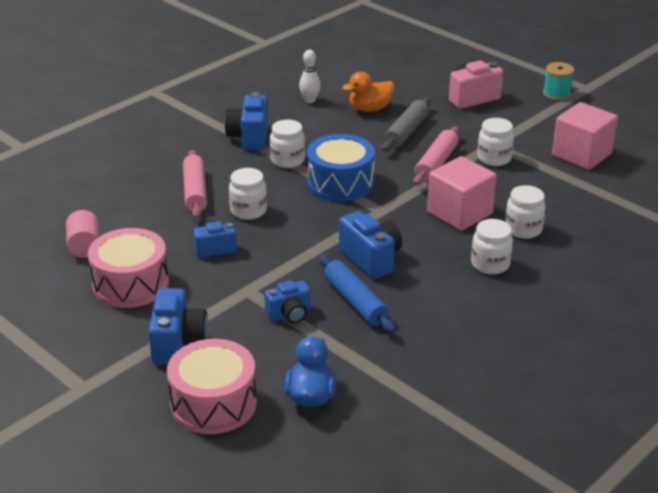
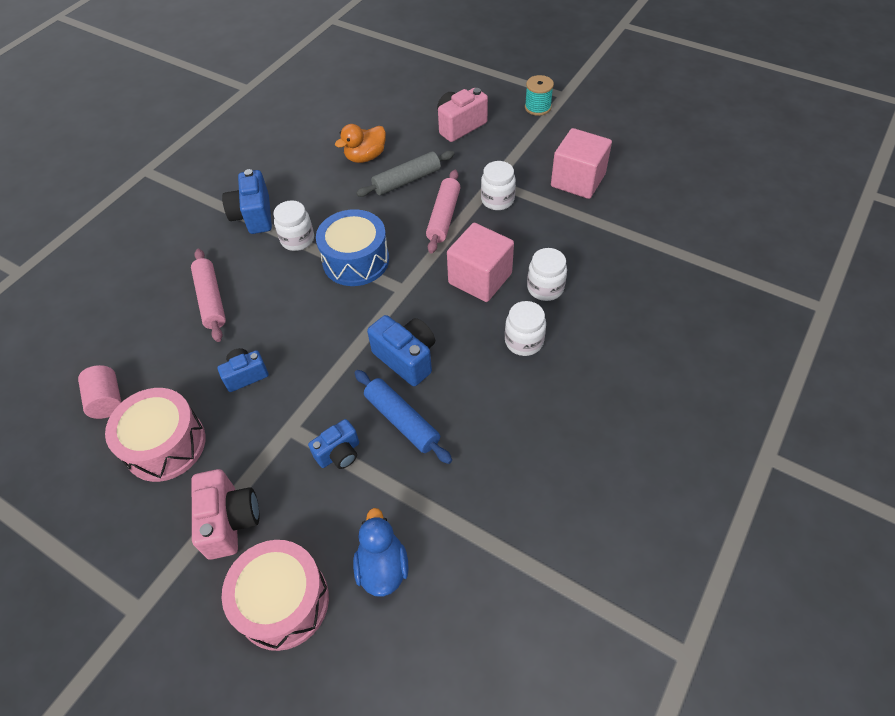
camera: 10 degrees left, 20 degrees up
blue camera [148,288,208,365] -> pink camera [192,469,260,560]
white jar [229,168,267,220] -> none
white bowling pin [299,50,321,103] -> none
grey rolling pin [382,98,430,151] -> grey rolling pin turned 45 degrees clockwise [356,151,454,197]

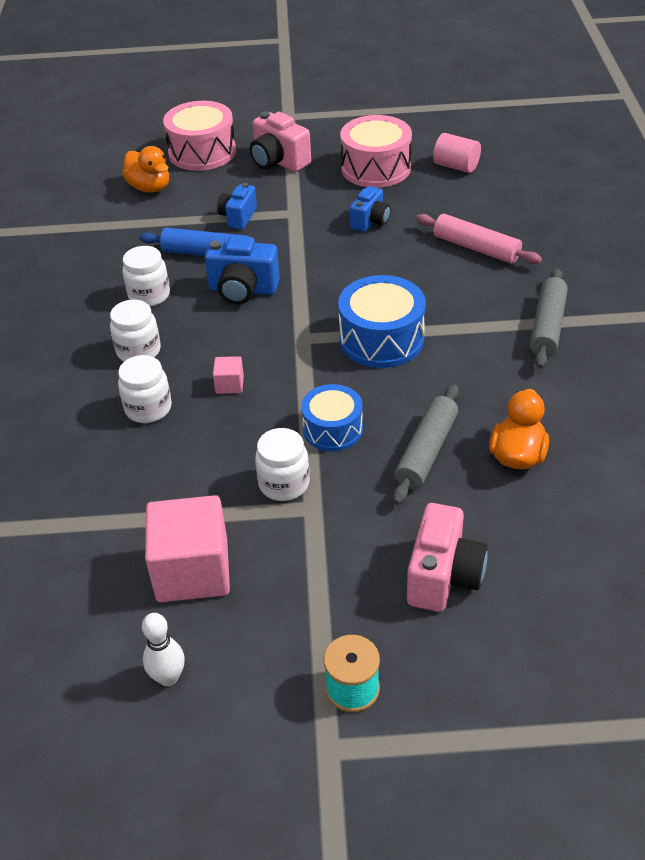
camera: 145 degrees right, 10 degrees down
blue camera [222,169,272,234] -> grey rolling pin [530,268,568,369]
white jar [273,200,314,251] -> white jar moved to [122,246,170,307]
blue duck [353,508,409,597] -> orange duck [122,146,169,193]
pink rolling pin [426,170,460,253] -> blue drum [301,384,363,451]
pink cube [447,223,514,302] -> pink cube [213,356,244,394], size x0.44
none -> white bowling pin [142,613,185,686]

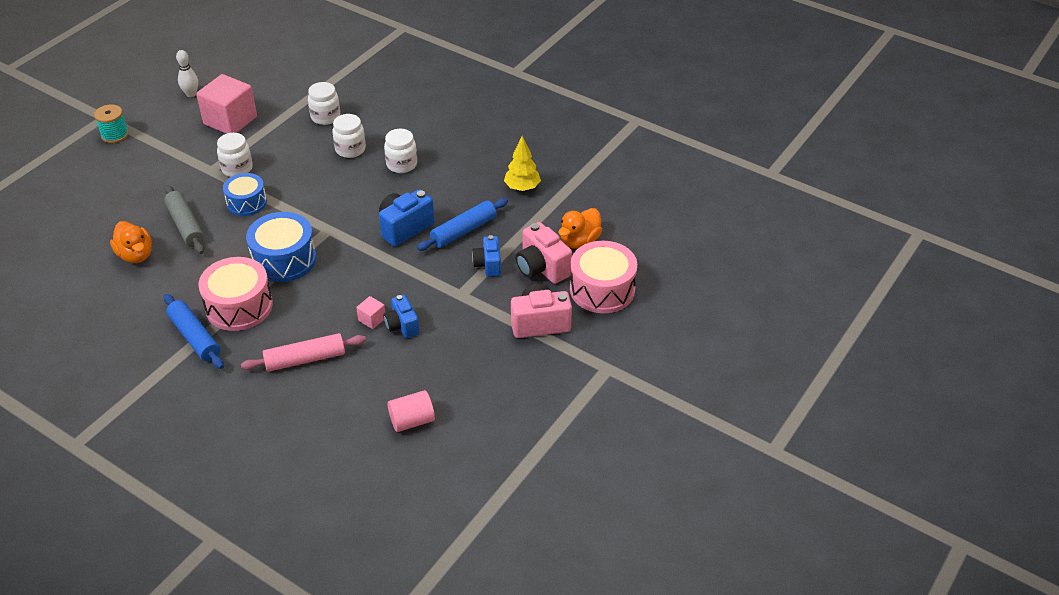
camera: 125 degrees right, 0 degrees up
orange duck [122,146,169,193] -> orange duck turned 45 degrees counterclockwise [559,208,602,249]
white jar [122,246,170,307] -> white jar moved to [308,82,340,125]
pink cube [213,356,244,394] -> pink cube moved to [356,296,385,329]
blue camera [217,183,257,230] -> blue camera turned 150 degrees counterclockwise [472,235,501,277]
pink drum [340,115,412,188] -> pink drum moved to [198,257,273,331]
pink camera [407,503,488,612] -> pink camera moved to [516,222,572,284]
grey rolling pin [530,268,568,369] -> blue rolling pin [164,294,224,369]
none -> yellow tree [504,136,541,191]

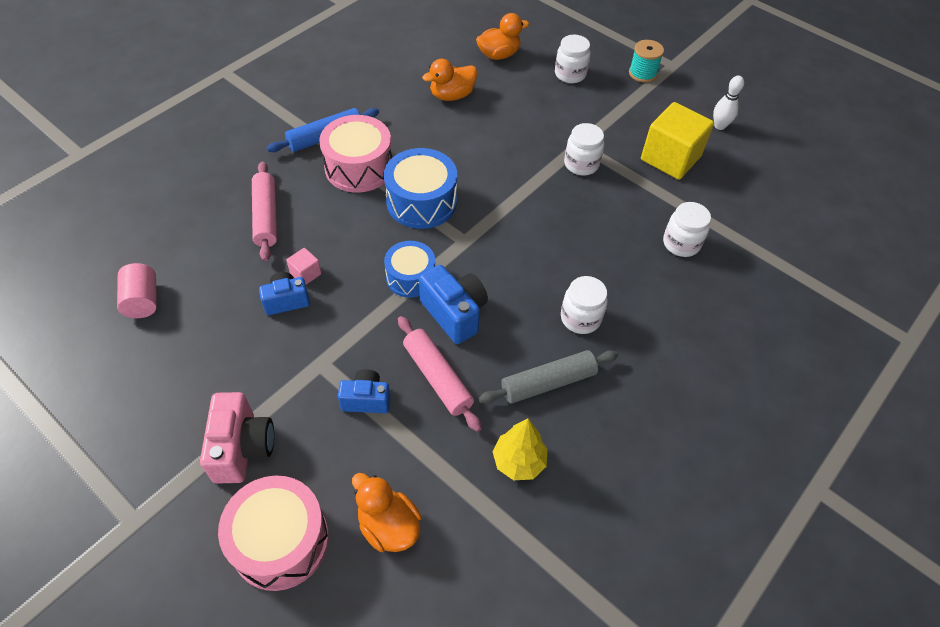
camera: 95 degrees right, 10 degrees up
grey rolling pin [164,185,204,254] -> grey rolling pin moved to [479,350,618,404]
pink cube [196,74,257,134] -> yellow cube [641,102,714,180]
blue drum [223,173,267,216] -> blue drum moved to [384,241,435,298]
white jar [332,114,366,158] -> white jar moved to [555,35,590,83]
blue rolling pin [417,198,508,251] -> pink rolling pin [398,316,482,432]
pink camera [516,222,572,284] -> none
none -> orange duck [476,13,529,60]

